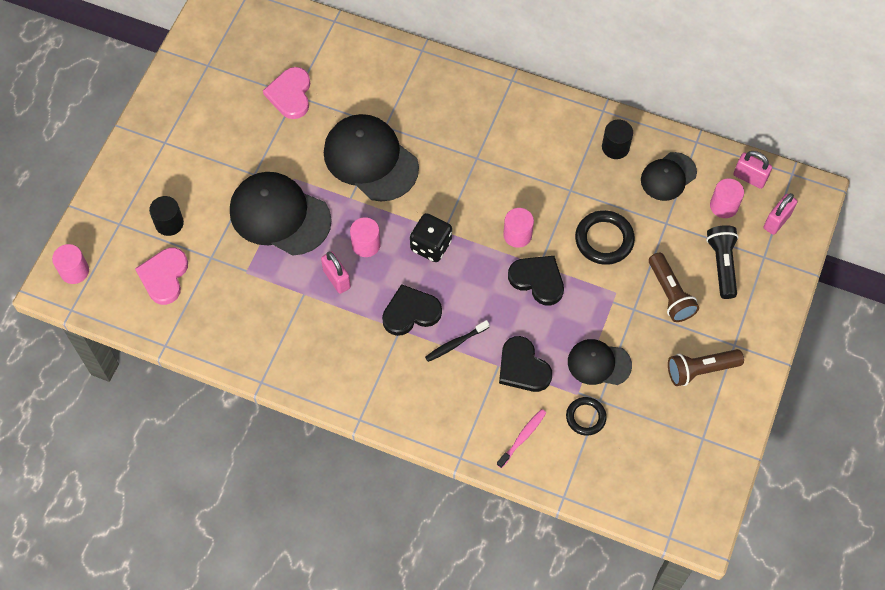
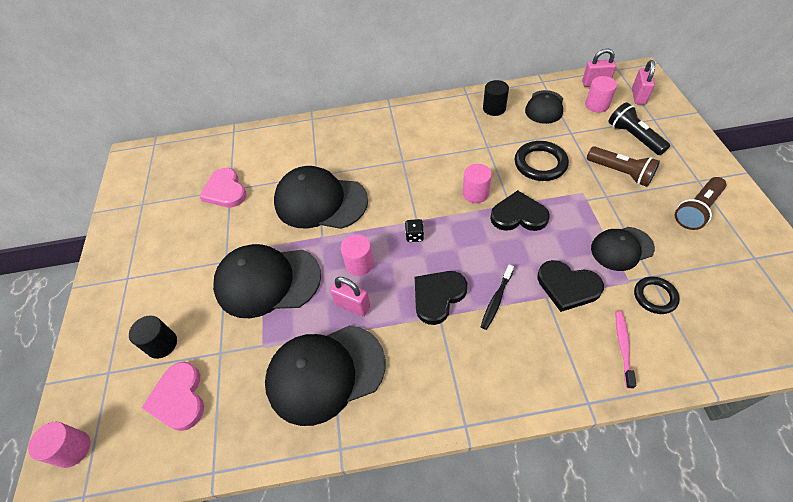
camera: 25 degrees left, 10 degrees down
black dice [410,213,452,262] -> black dice [405,219,424,242], size x0.54
none -> black cap [265,325,386,426]

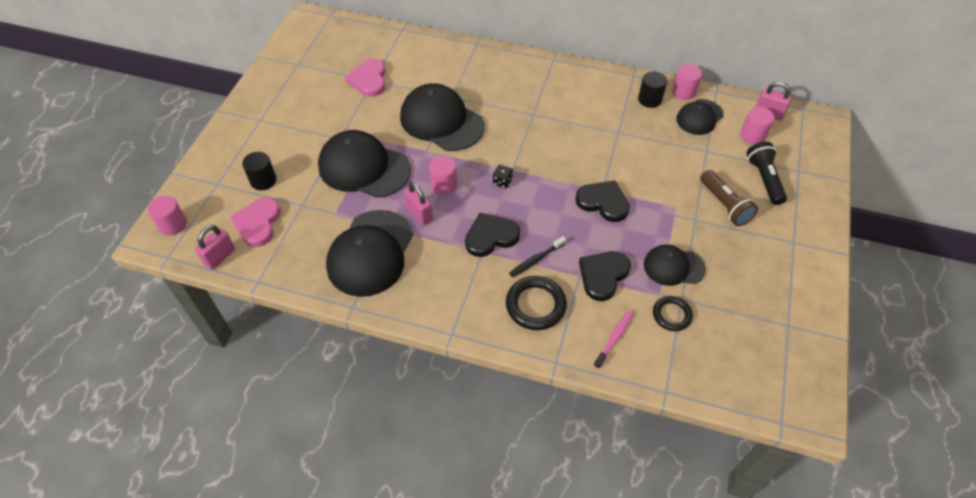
camera: 20 degrees right, 0 degrees up
black cap [265,325,386,426] -> black cap turned 75 degrees counterclockwise [326,210,413,297]
pink cylinder [463,164,492,203] -> pink cylinder moved to [672,64,702,100]
black ring [515,141,569,181] -> black ring moved to [506,276,567,330]
black heart [537,260,604,312] -> black heart turned 75 degrees clockwise [579,251,631,301]
pink padlock [632,60,655,105] -> pink padlock moved to [195,225,235,270]
brown flashlight [675,177,726,230] -> none

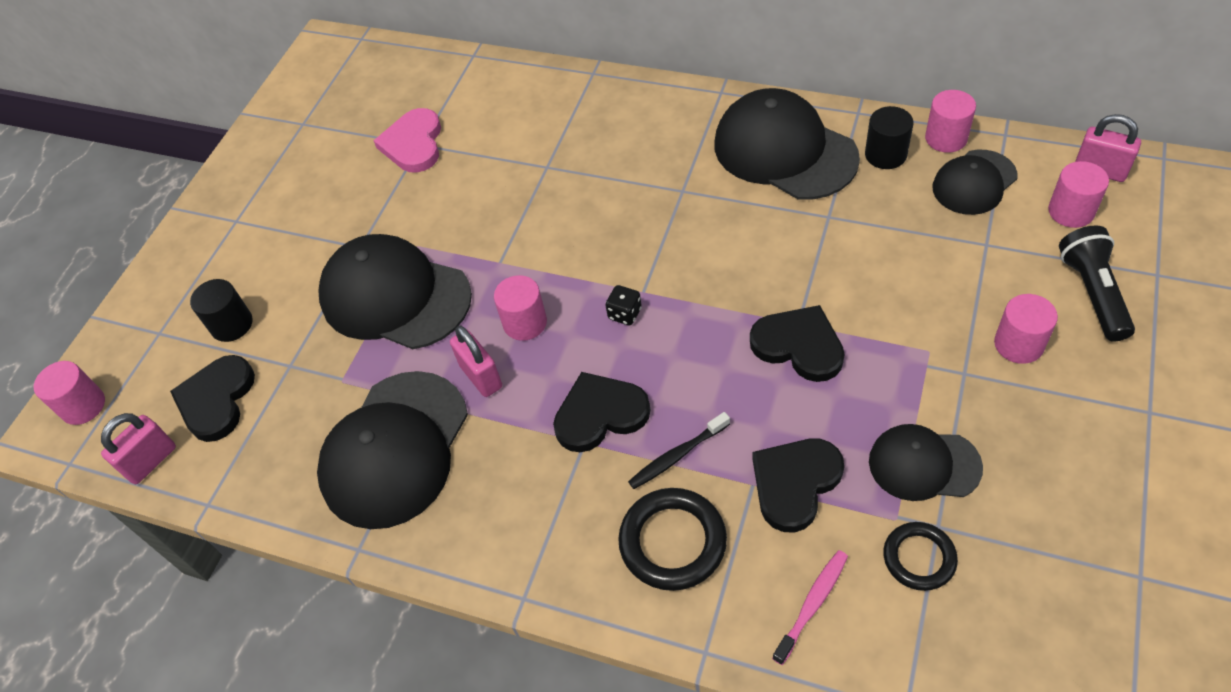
camera: 10 degrees right, 0 degrees up
pink heart [230,197,281,247] -> black heart [170,355,255,442]
black cap [400,83,484,151] -> black cap moved to [715,88,860,200]
brown flashlight [700,170,758,226] -> pink cylinder [994,294,1058,364]

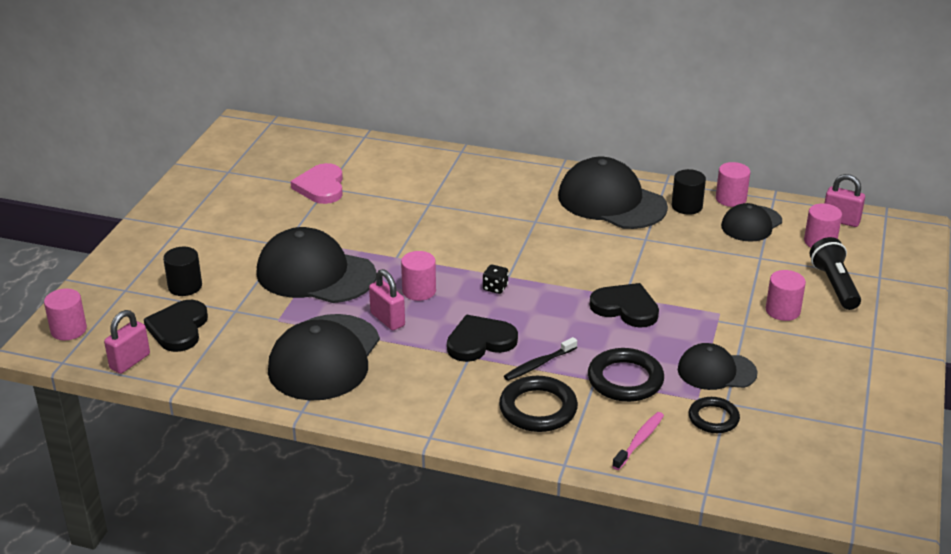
camera: 10 degrees left, 20 degrees down
black heart [752,439,844,533] -> black ring [588,348,664,402]

